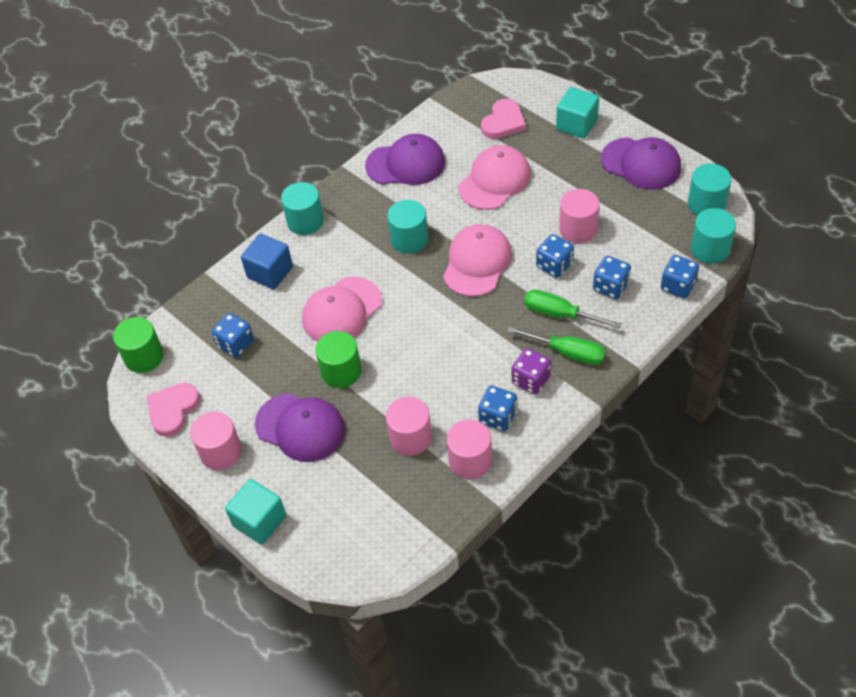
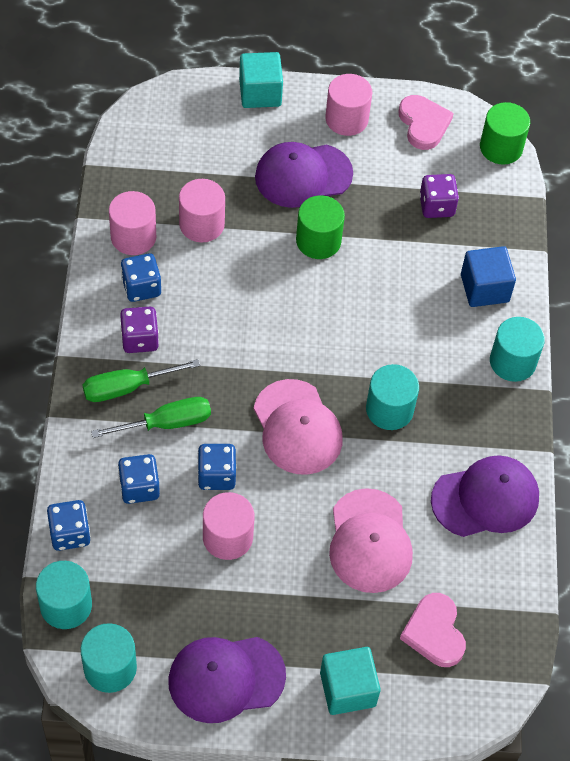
camera: 130 degrees right, 5 degrees up
blue dice [212,313,254,358] -> purple dice [419,174,459,218]
pink cap [302,277,382,342] -> none
purple cap [365,134,445,185] -> purple cap turned 150 degrees counterclockwise [431,455,539,537]

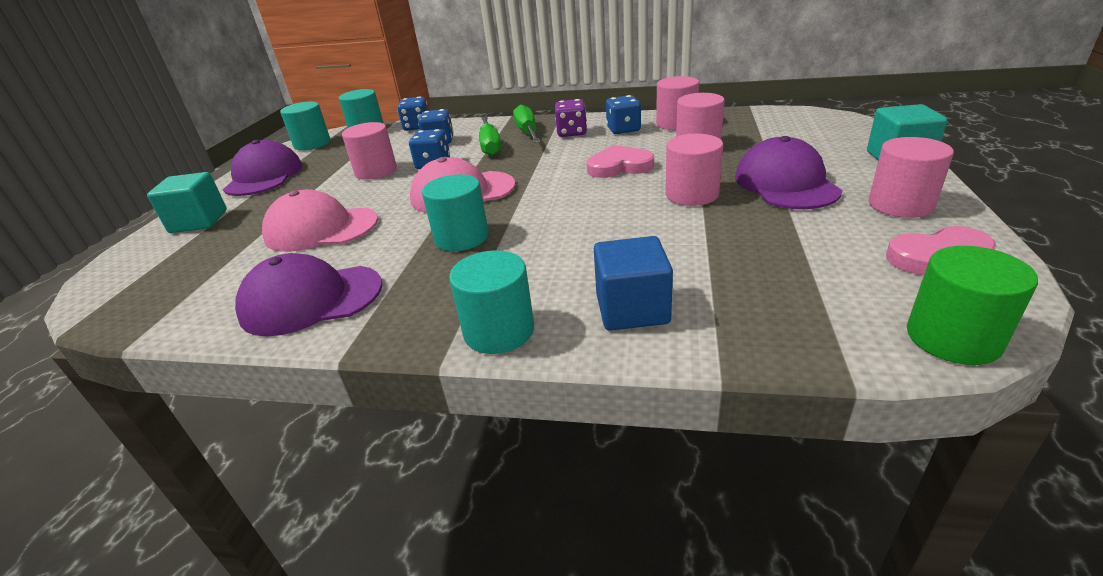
camera: 105 degrees right, 25 degrees down
green cylinder [296,195,345,259] -> pink cylinder [665,134,723,206]
pink heart [400,593,466,667] -> pink heart moved to [587,145,654,178]
purple dice [419,174,459,218] -> none
purple cap [431,455,539,537] -> purple cap turned 90 degrees clockwise [235,253,382,337]

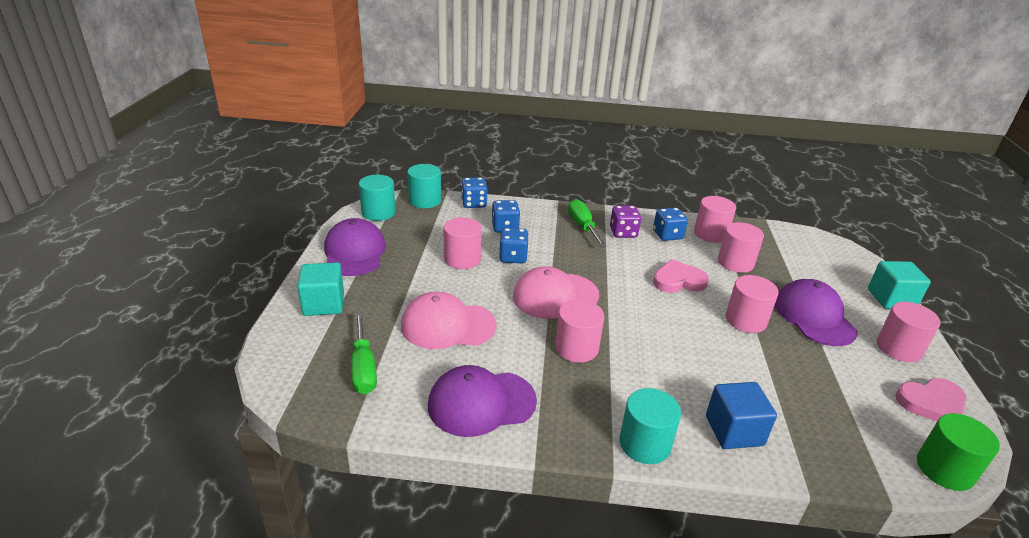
camera: 10 degrees left, 0 degrees up
turquoise cylinder [422,174,489,251] -> pink cylinder [555,300,604,363]
green screwdriver [479,116,501,156] -> green screwdriver moved to [351,313,377,394]

